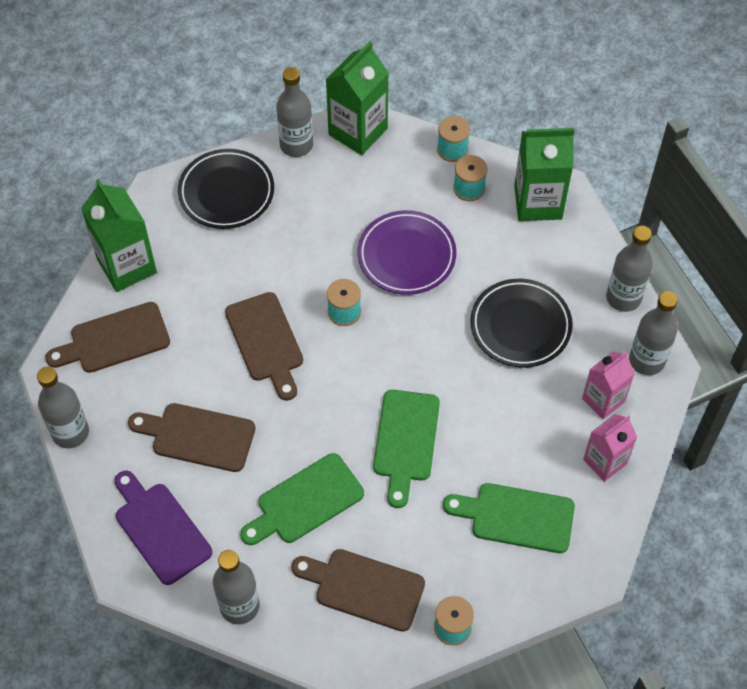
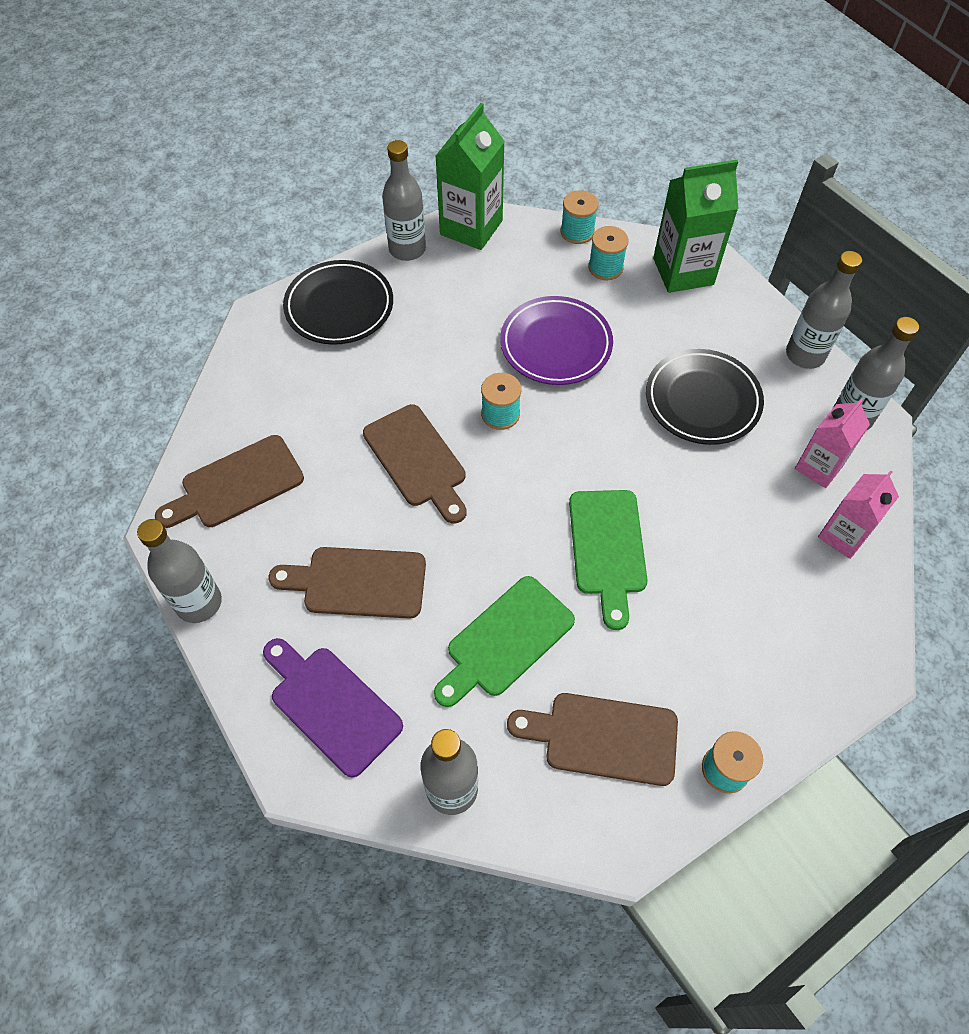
camera: 10 degrees left, 0 degrees up
green carton [81,179,157,292] -> none
green cutting board [443,483,575,553] -> none

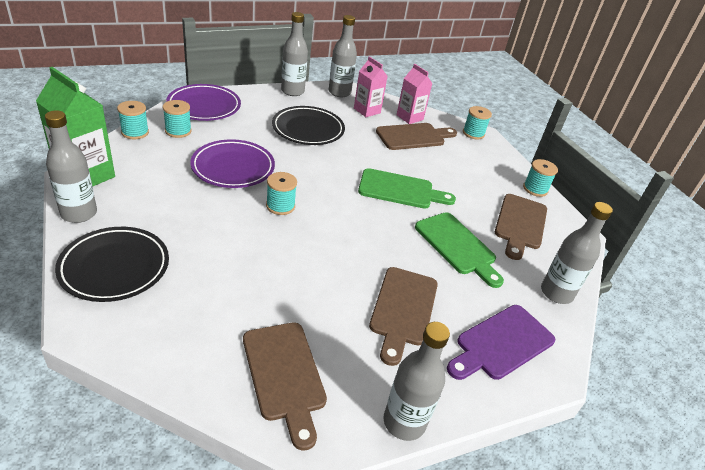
camera: 85 degrees left, 20 degrees down
brown cutting board [363,404,467,524] -> brown cutting board moved to [376,123,457,150]
green carton [653,160,739,293] -> purple plate [166,84,241,121]
none -> turquoise spool [463,106,492,139]

